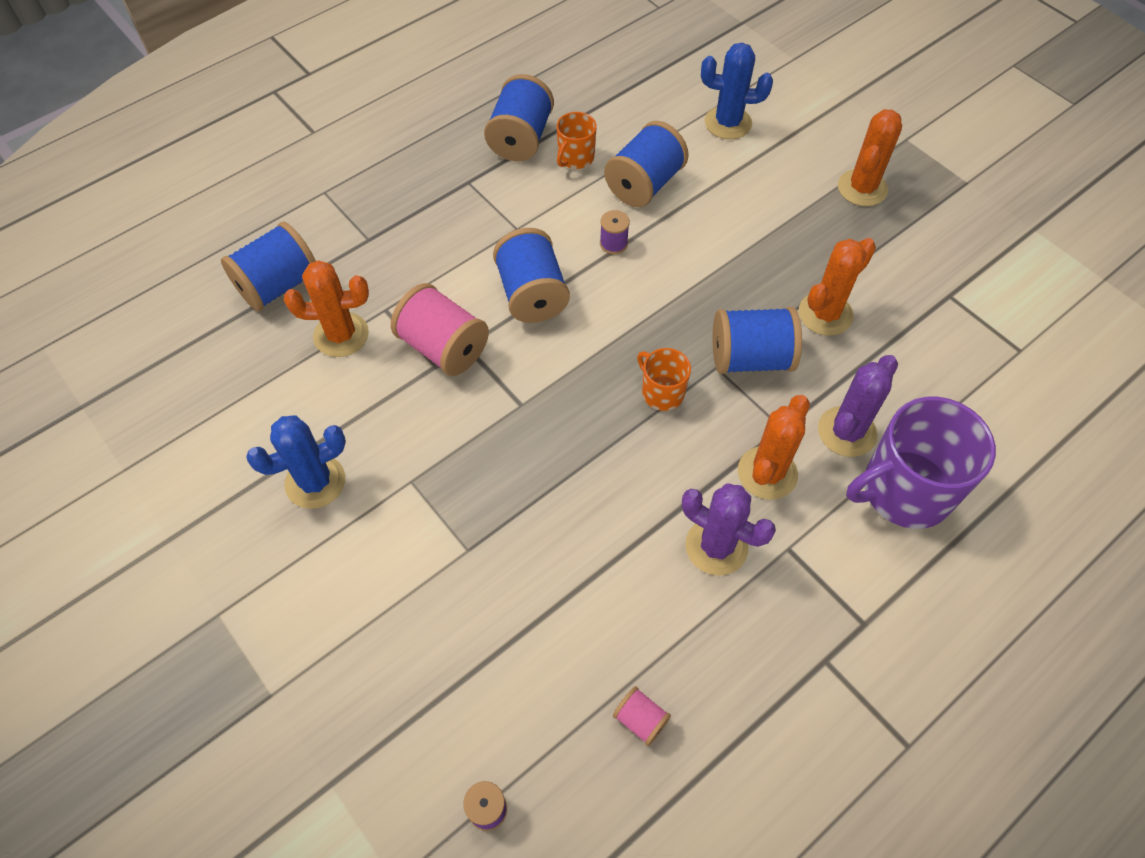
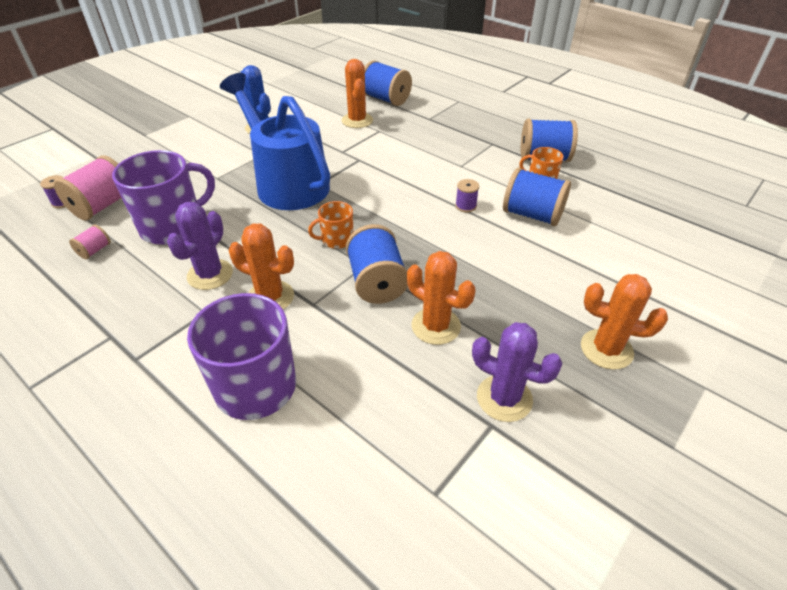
camera: 80 degrees right, 15 degrees down
pink spool [391,283,489,376] -> pink spool moved to [54,155,121,221]
blue spool [493,228,570,323] -> none
orange mug [637,348,691,411] -> orange mug turned 150 degrees counterclockwise [308,201,353,249]
blue cactus [701,43,773,139] -> none
purple cactus [818,355,898,457] -> purple cactus moved to [472,322,563,422]
none -> purple mug [112,150,215,245]
none -> blue watering can [220,73,330,210]

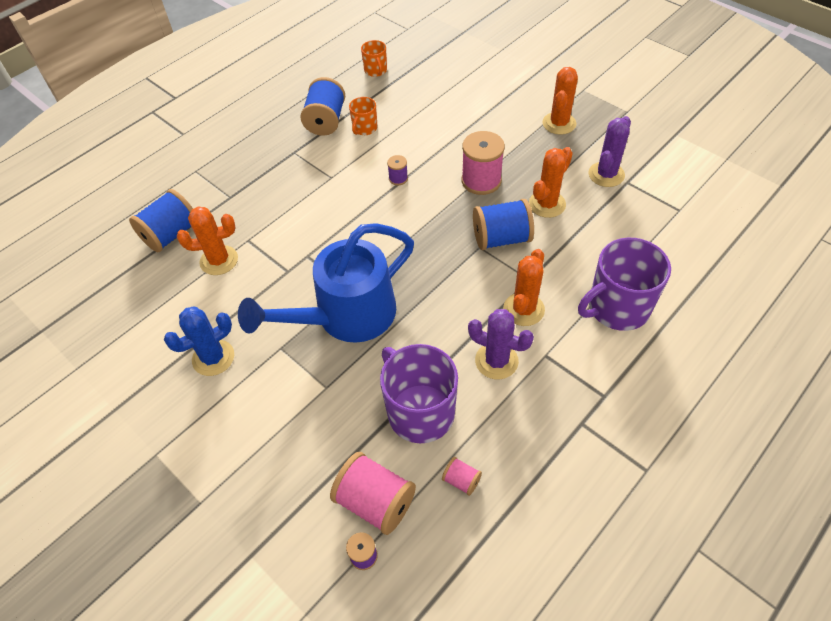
camera: 85 degrees left, 10 degrees up
orange mug [308,201,353,249] -> orange mug moved to [361,40,387,77]
blue spool [503,168,571,226] -> none
none -> pink spool [461,131,505,195]

